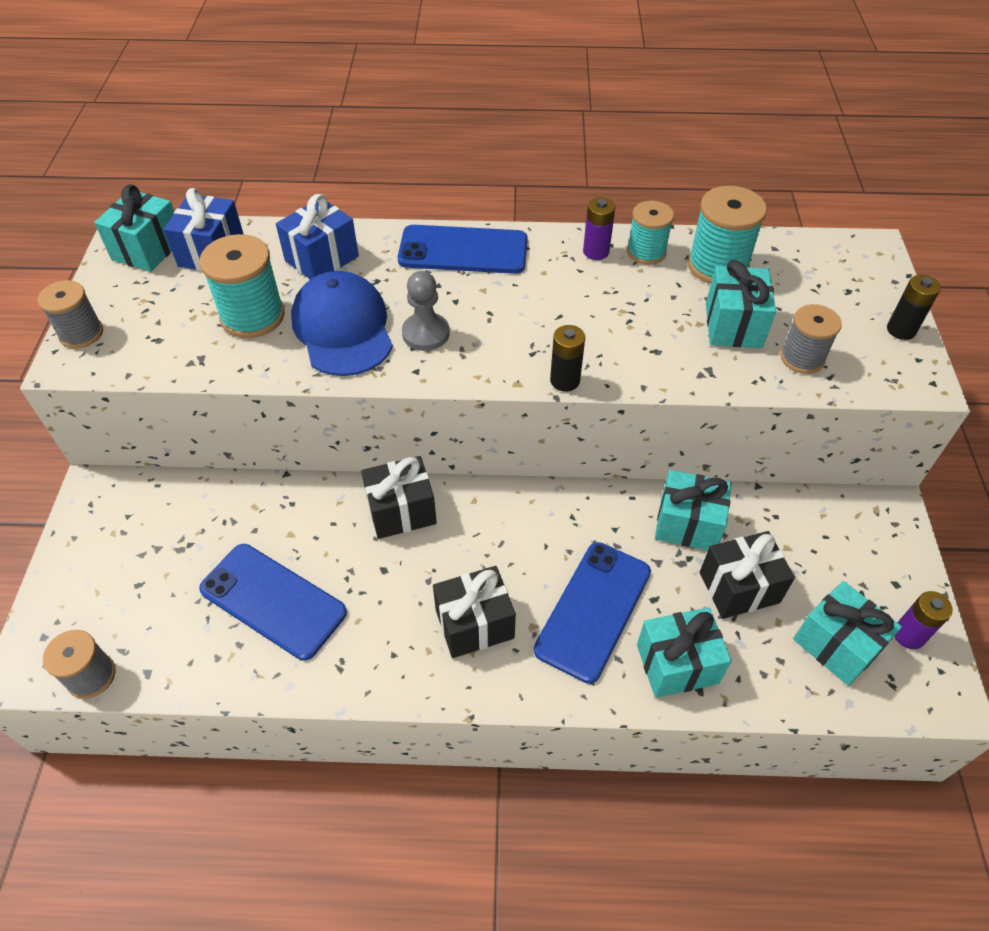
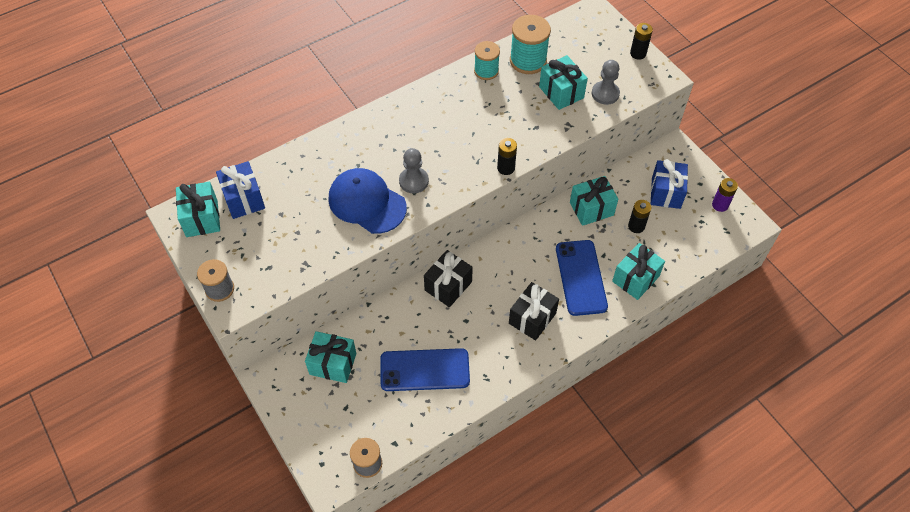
camera: 35 degrees left, 5 degrees up
turquoise spool [200,234,285,338] -> none
blue gift [276,194,359,279] -> blue gift moved to [651,159,688,209]
blue phone [398,225,528,274] -> none
purple battery [583,197,615,260] -> none
black gift [700,531,795,619] -> black battery [628,200,651,233]
grey spool [780,304,842,374] -> grey pawn [592,60,620,105]
turquoise gift [793,581,902,686] -> turquoise gift moved to [305,331,356,383]

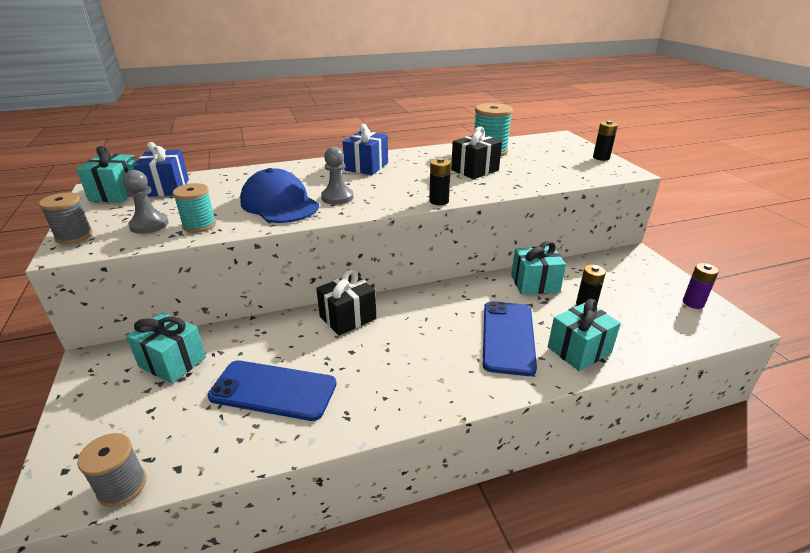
camera: 15 degrees right, 25 degrees down
turquoise spool [474,41,500,80] -> turquoise spool moved to [173,183,216,233]
black gift [509,282,559,341] -> black gift moved to [451,127,502,179]
turquoise gift [539,55,588,110] -> none
grey pawn [592,60,620,105] -> grey pawn moved to [123,170,169,234]
blue gift [651,159,688,209] -> blue gift moved to [343,124,388,175]

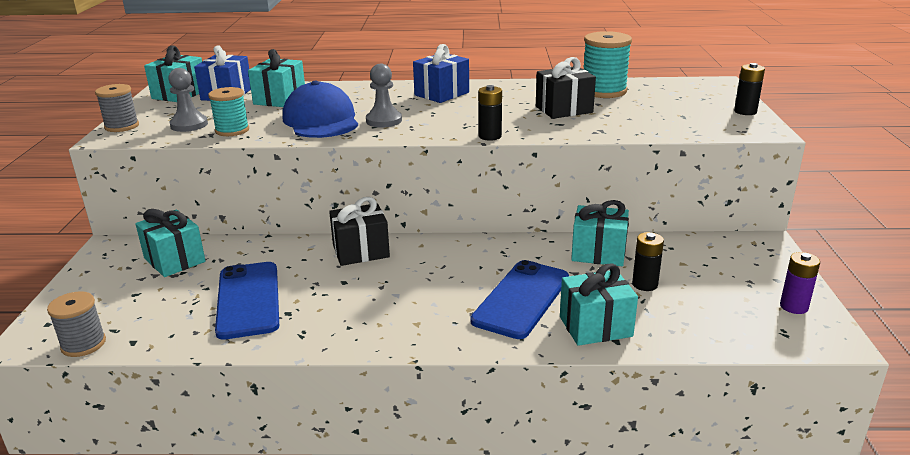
camera: 20 degrees right, 5 degrees down
blue phone [208,360,337,421] -> blue phone turned 45 degrees clockwise [215,262,279,340]
none -> turquoise gift [248,49,305,107]

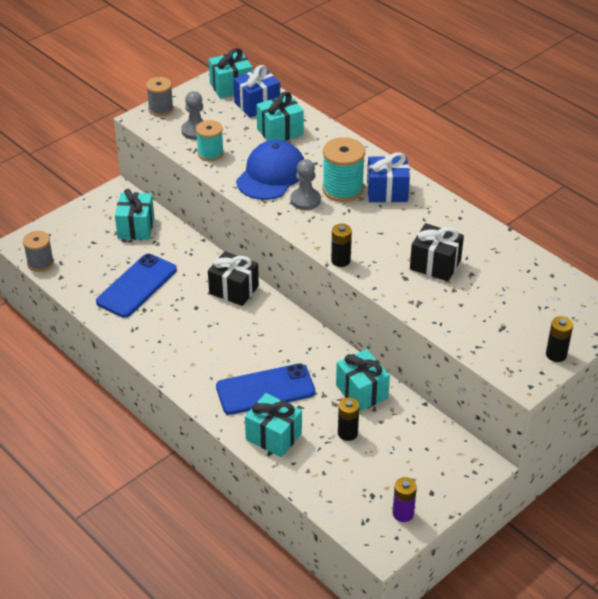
camera: 45 degrees right, 15 degrees up
turquoise spool [583,31,632,98] -> turquoise spool moved to [322,137,365,202]

